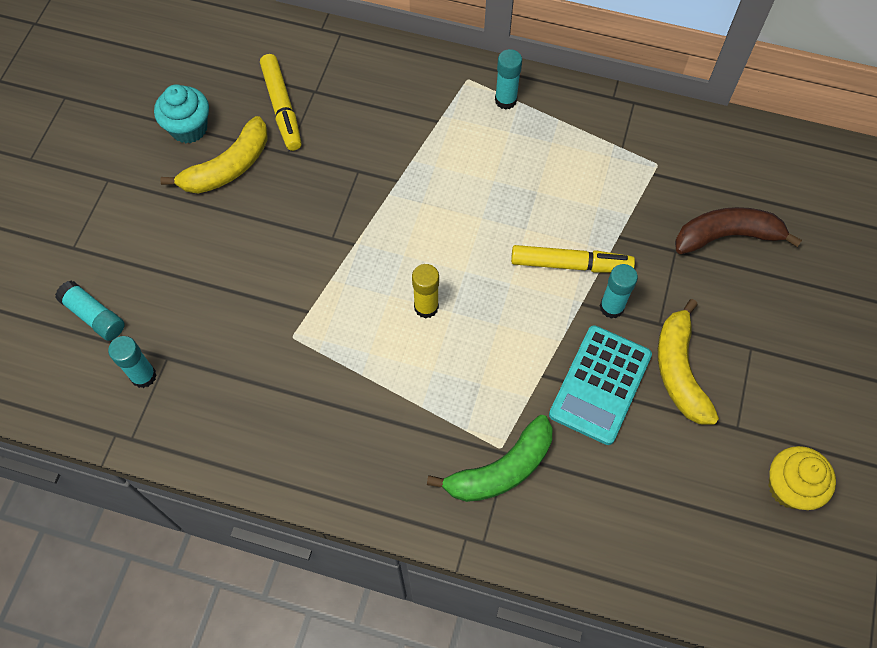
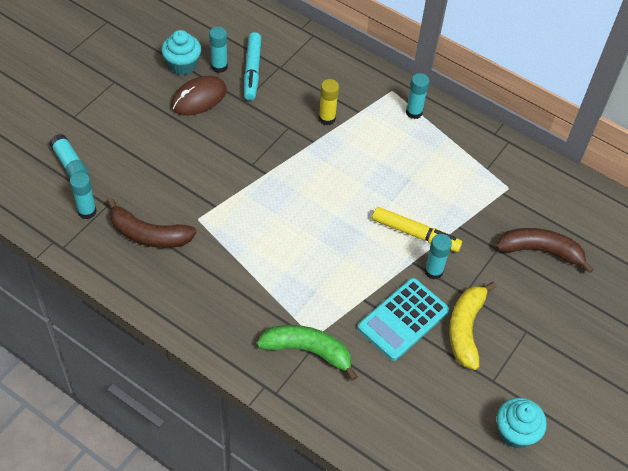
camera: 15 degrees right, 10 degrees down
yellow banana [160,116,268,193] -> brown mouse [171,76,226,115]
yellow marker [260,54,302,151] -> turquoise marker [244,32,261,101]
yellow glue stick [412,264,439,319] -> yellow glue stick moved to [319,79,339,125]
green banana [427,415,552,502] -> green banana turned 150 degrees counterclockwise [257,325,358,381]
yellow cupcake [768,446,836,510] -> turquoise cupcake [497,398,547,449]
none -> brown banana [107,198,197,248]
none -> turquoise glue stick [209,27,228,73]

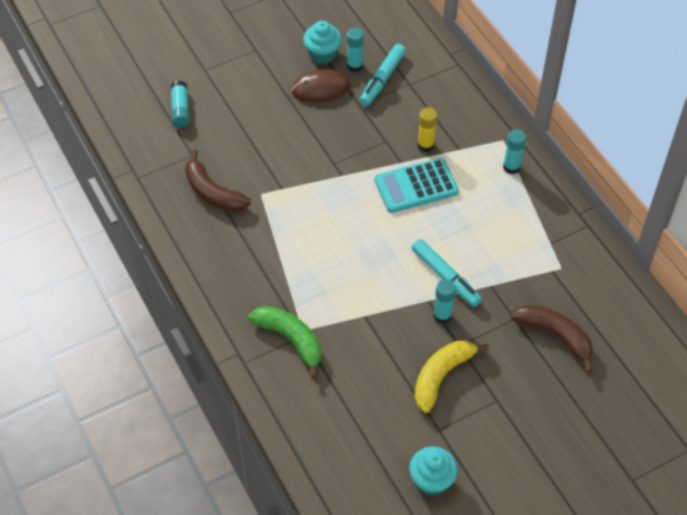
camera: 30 degrees right, 0 degrees up
turquoise glue stick [70,172,97,219] -> none
turquoise calculator [358,278,449,361] -> turquoise calculator moved to [375,158,459,213]
yellow marker [372,207,462,252] -> turquoise marker [412,239,482,307]

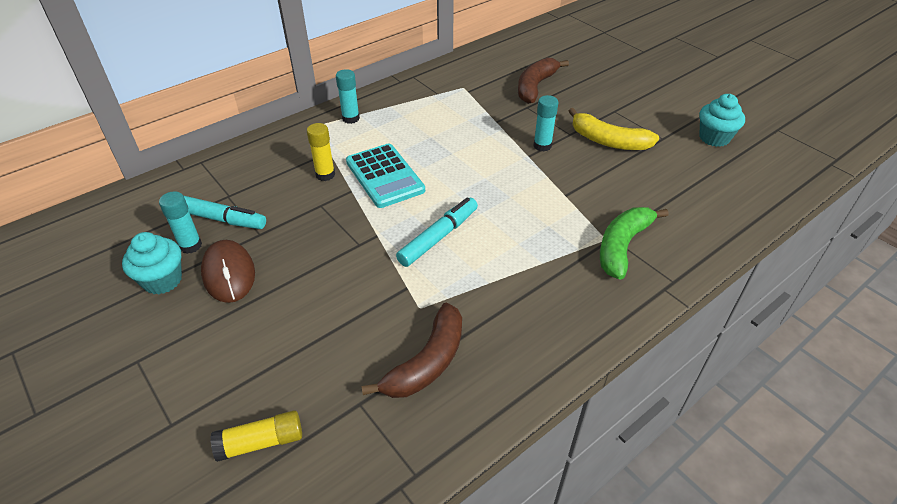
camera: 100 degrees left, 10 degrees down
turquoise glue stick [171,80,190,127] -> yellow glue stick [210,410,302,462]
turquoise marker [412,239,482,307] -> turquoise marker moved to [396,197,478,267]

